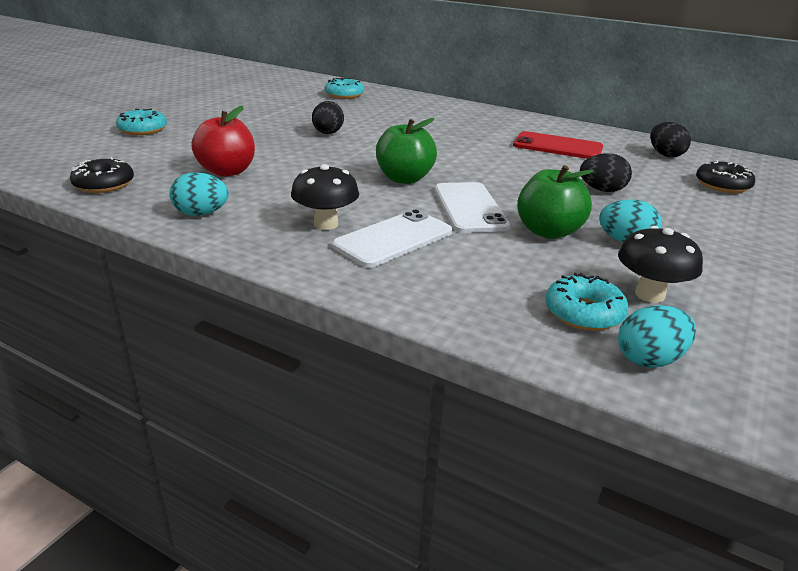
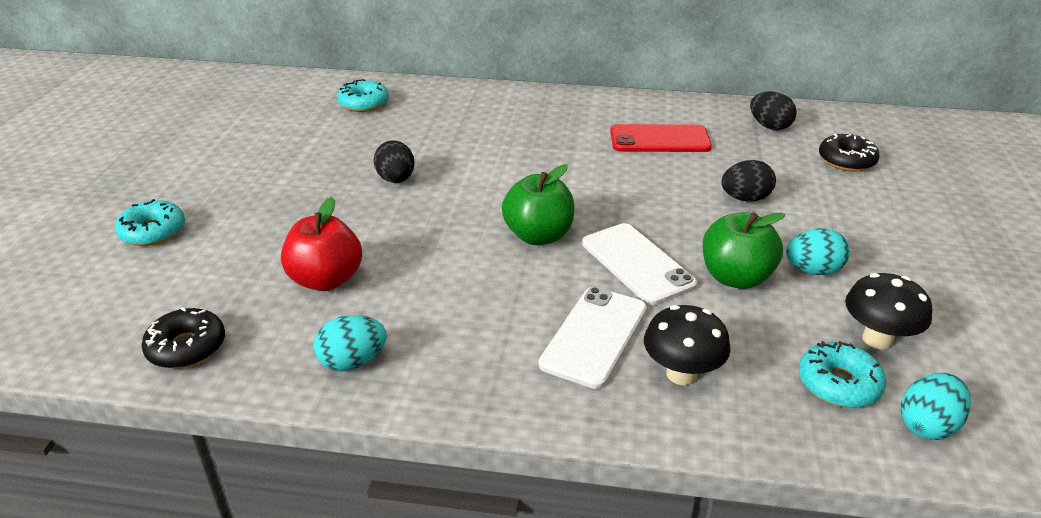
camera: 20 degrees left, 5 degrees up
black mushroom [291,164,359,230] -> black mushroom moved to [644,305,731,385]

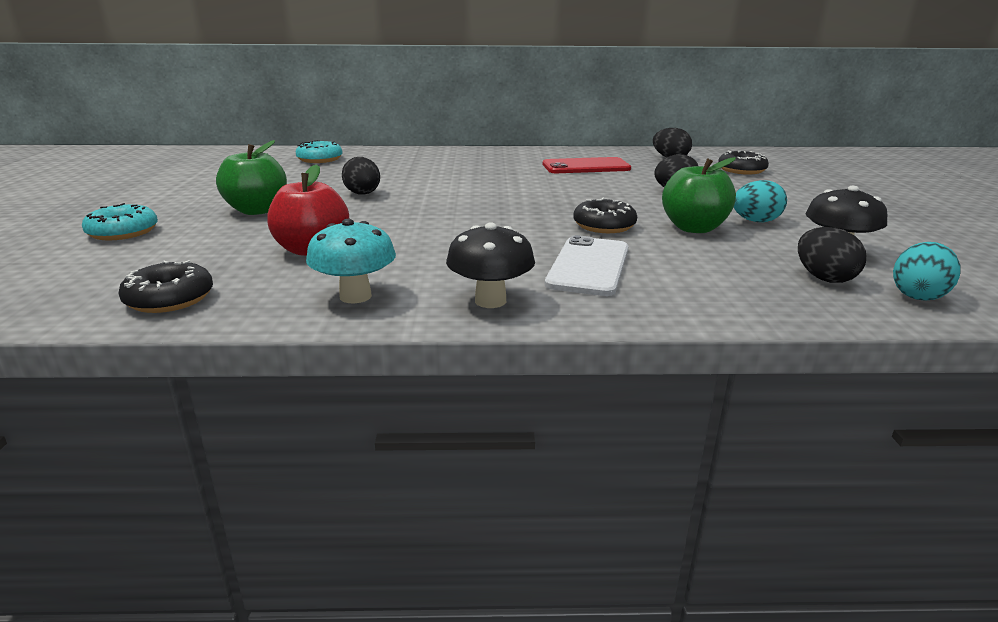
camera: 10 degrees left, 10 degrees down
turquoise egg [314,315,387,371] -> turquoise mushroom [306,219,396,303]
green apple [502,164,574,245] -> green apple moved to [216,140,287,215]
white phone [582,223,697,305] -> black donut [573,198,637,233]
black mushroom [644,305,731,385] -> black mushroom moved to [446,222,535,308]
turquoise donut [799,341,886,408] -> black egg [798,227,866,283]

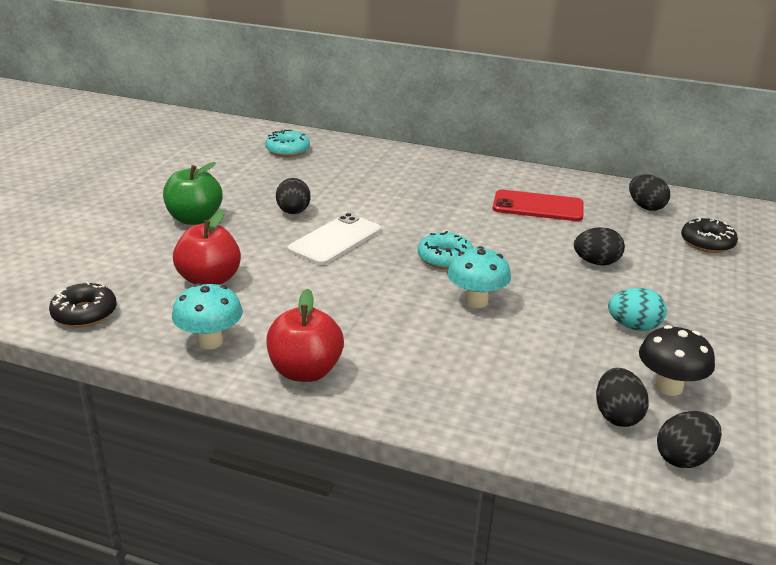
camera: 20 degrees right, 5 degrees up
turquoise donut [82,203,158,240] -> turquoise donut moved to [418,231,473,269]
black mushroom [446,222,535,308] -> red apple [266,289,344,382]
white phone [545,235,628,296] -> white phone moved to [288,213,381,265]
black donut [573,198,637,233] -> turquoise mushroom [447,246,511,308]
green apple [662,157,736,233] -> none
turquoise egg [893,242,961,301] -> black egg [657,411,722,468]

